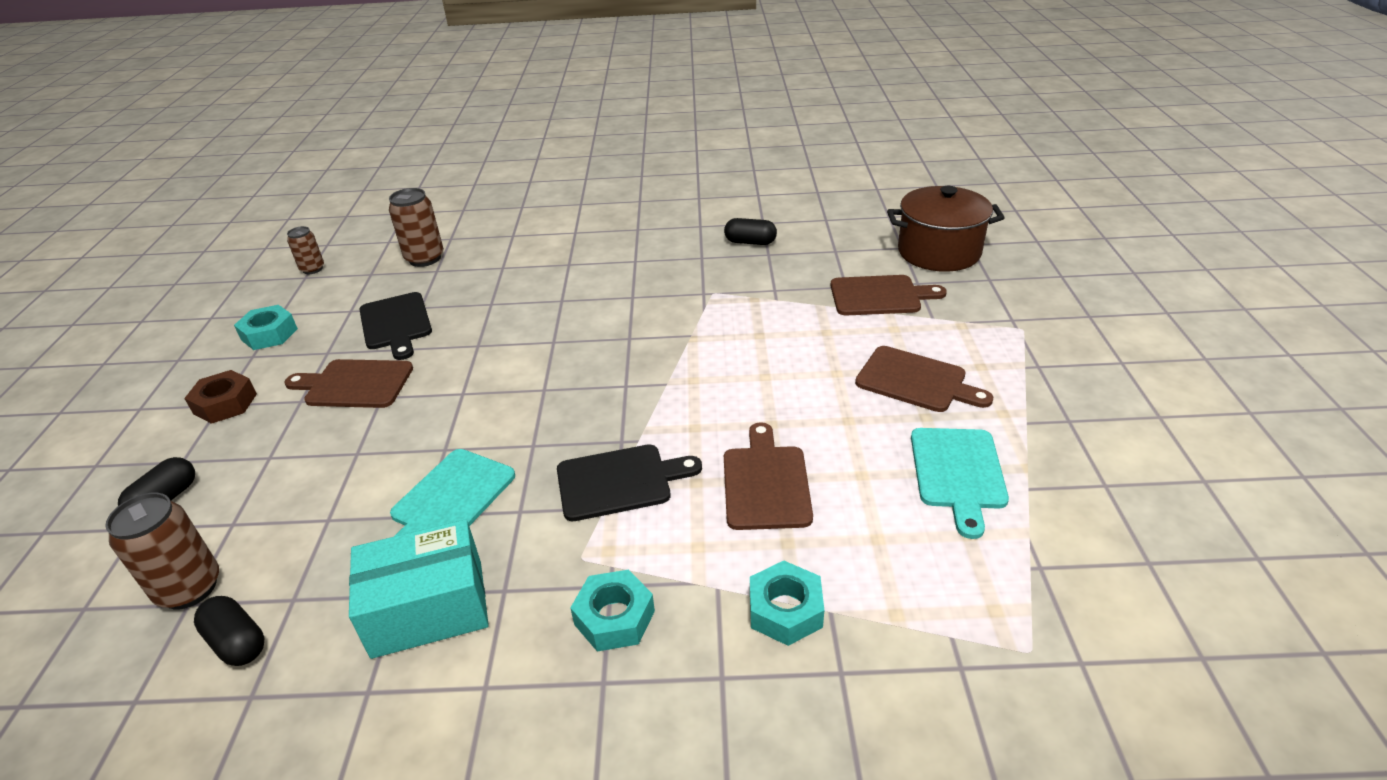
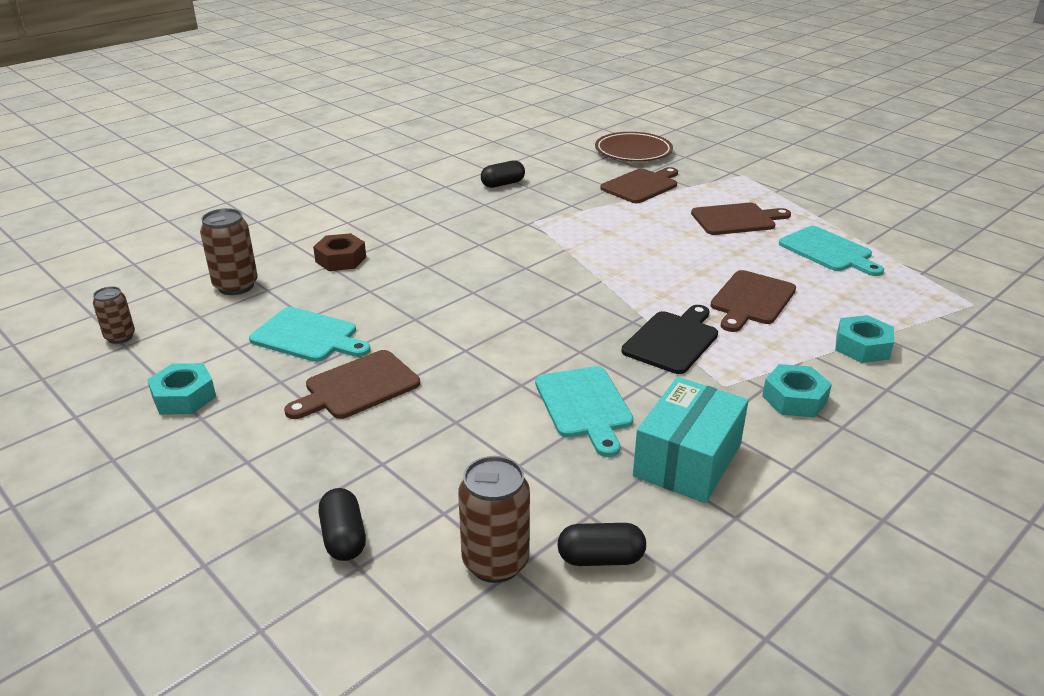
camera: 45 degrees left, 5 degrees down
brown nut [184,370,257,424] -> brown nut moved to [313,233,366,271]
black cutting board [359,292,432,360] -> turquoise cutting board [249,307,371,362]
brown cutting board [724,422,813,530] -> brown cutting board turned 105 degrees counterclockwise [710,270,796,332]
brown pot [887,186,1005,272] -> brown plate [595,132,673,162]

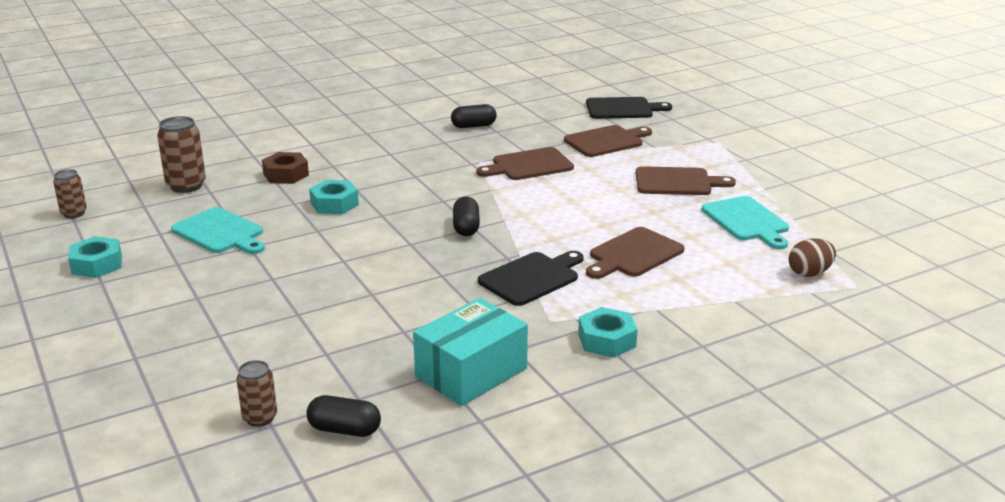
camera: 15 degrees right, 5 degrees down
brown cutting board [284,350,420,419] -> brown cutting board moved to [476,147,574,180]
black capsule [319,488,366,561] -> black capsule moved to [453,197,480,236]
brown can [458,456,530,583] -> brown can [236,360,277,427], size x0.61
turquoise cutting board [535,366,634,457] -> none
brown plate [595,132,673,162] -> black cutting board [586,97,672,119]
turquoise nut [835,315,894,363] -> turquoise nut moved to [309,180,359,214]
none -> brown egg [789,238,836,277]

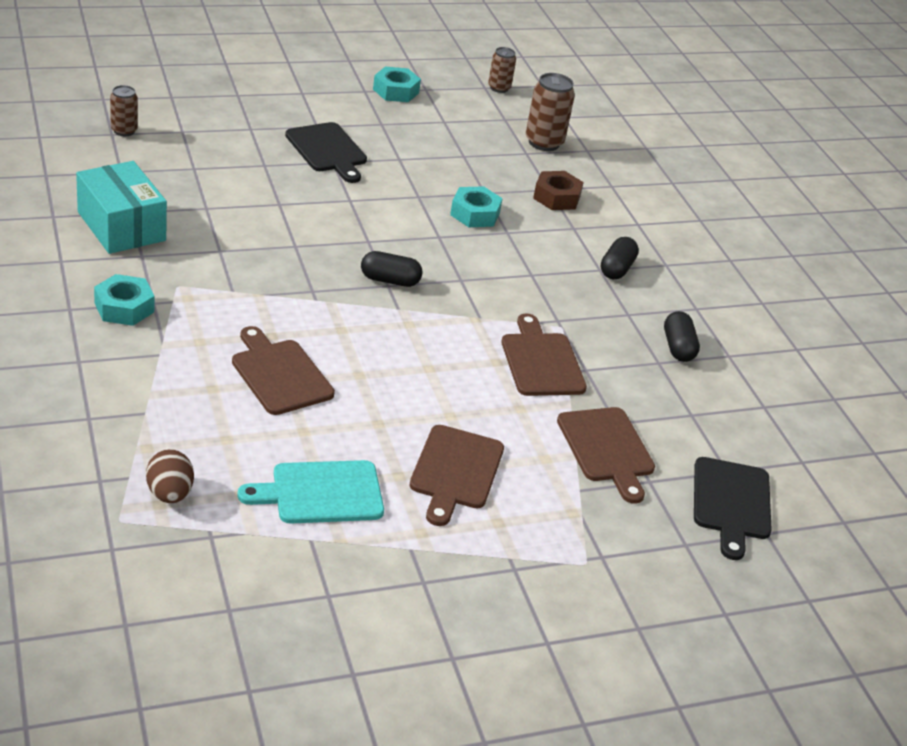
camera: 95 degrees right, 10 degrees up
turquoise cutting board [171,207,265,254] -> none
black capsule [306,395,381,437] -> black capsule moved to [601,237,639,279]
black cutting board [478,251,584,306] -> black cutting board moved to [285,122,367,183]

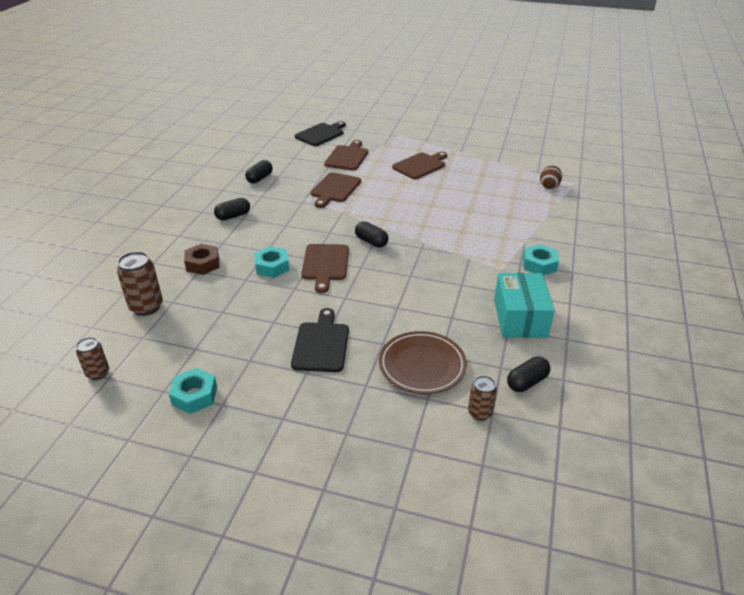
camera: 140 degrees left, 0 degrees up
brown cutting board [232,326,335,415] -> brown cutting board moved to [301,244,349,293]
turquoise cutting board [237,460,384,524] -> none
none -> brown plate [379,331,467,394]
none -> black capsule [507,356,550,392]

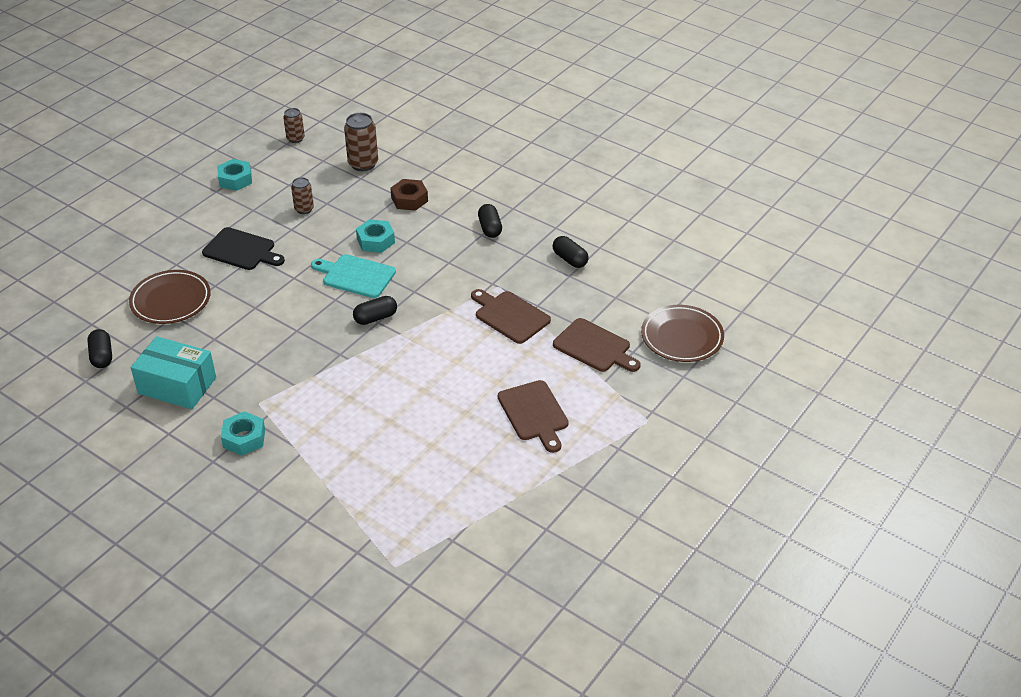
camera: 110 degrees right, 5 degrees up
black cutting board [295,121,346,146] -> brown plate [641,305,724,362]
brown cutting board [301,244,349,293] -> turquoise cutting board [311,254,396,298]
brown can [468,376,497,421] -> brown can moved to [291,177,314,214]
brown egg [540,165,562,189] -> none

